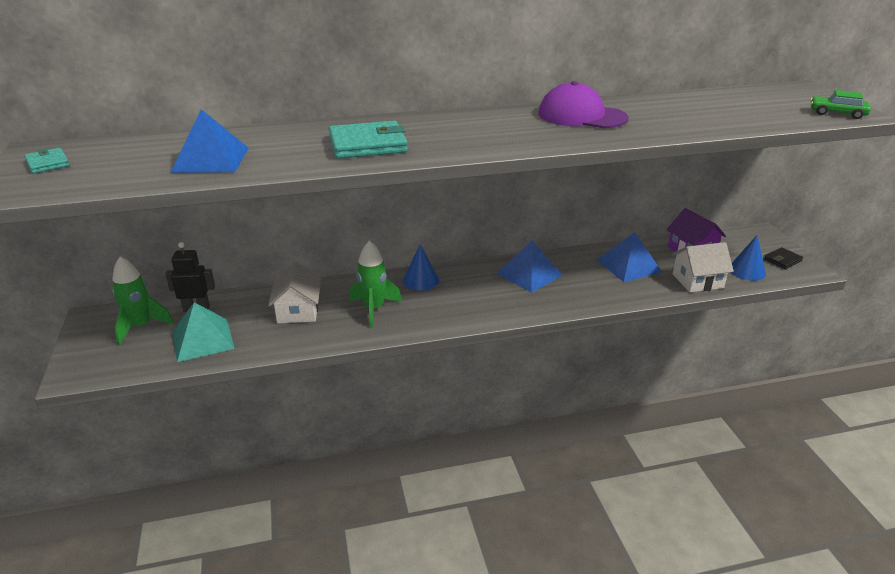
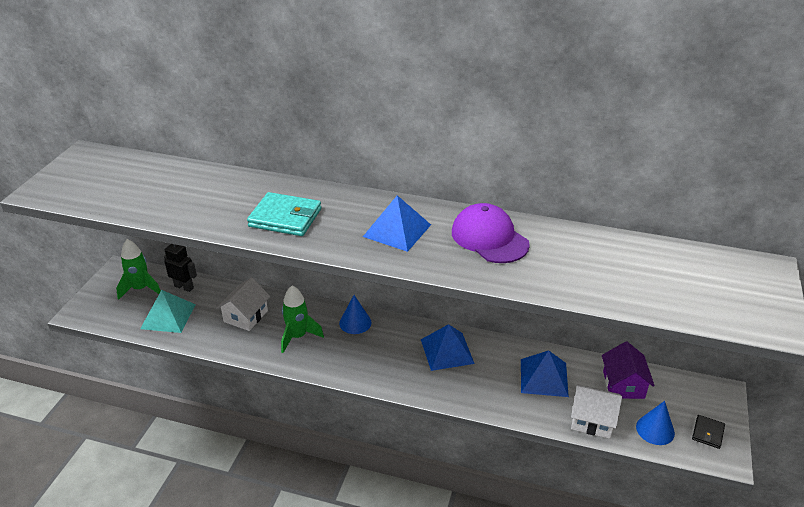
camera: 30 degrees right, 5 degrees up
turquoise wallet [25,148,69,173] -> none
blue pyramid [170,109,249,173] -> blue pyramid moved to [363,195,431,252]
black wallet [764,247,803,269] -> black wallet turned 60 degrees counterclockwise [692,415,725,449]
green car [810,90,871,119] -> none

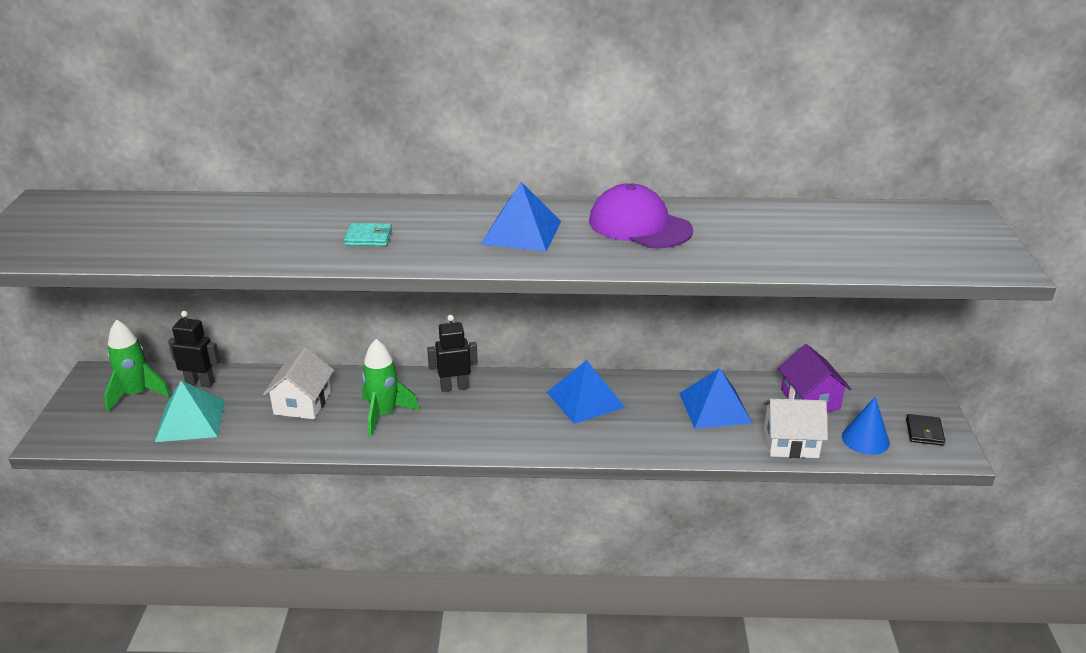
camera: 15 degrees left, 5 degrees down
turquoise wallet [247,192,321,236] -> turquoise wallet [344,223,392,246], size x0.53
blue cone [339,295,372,334] -> black robot [427,315,478,392]

